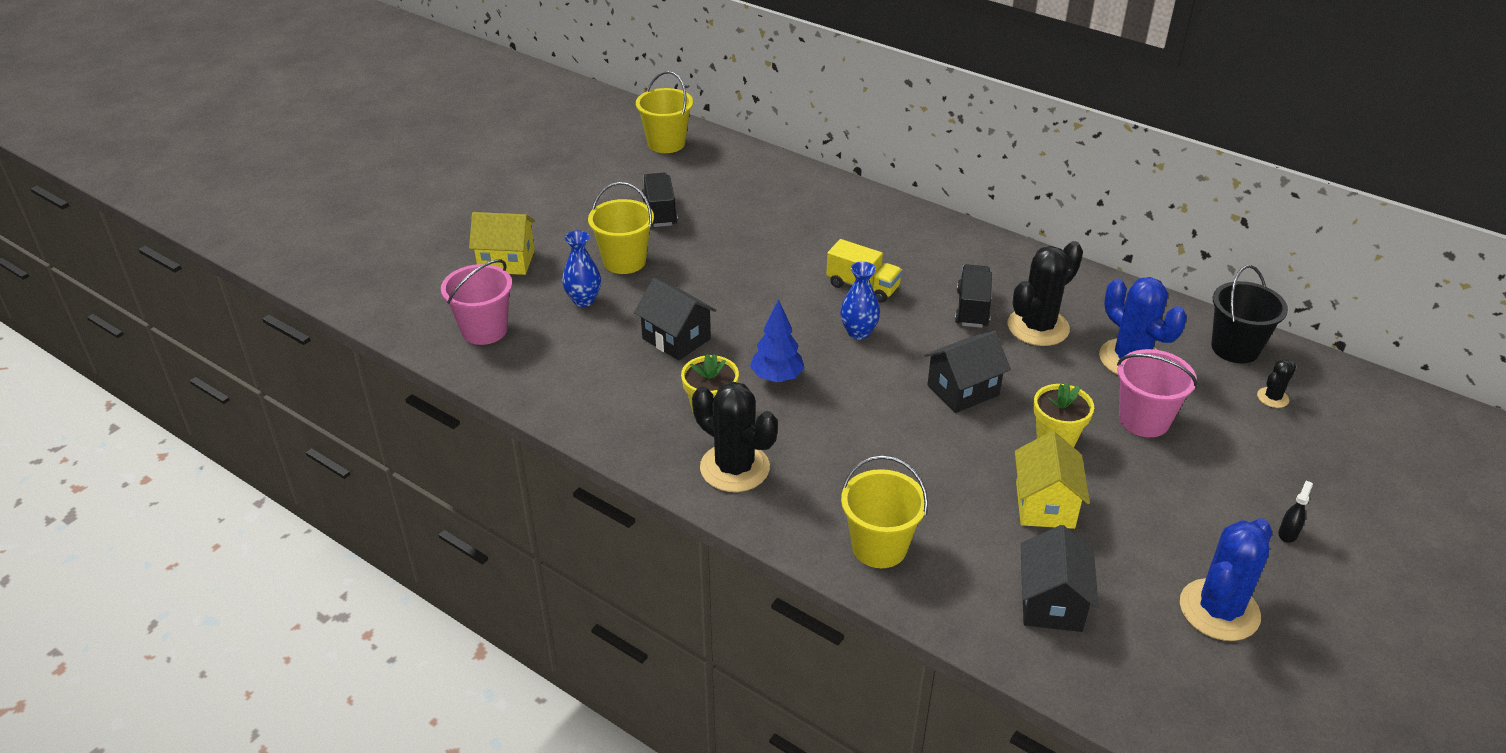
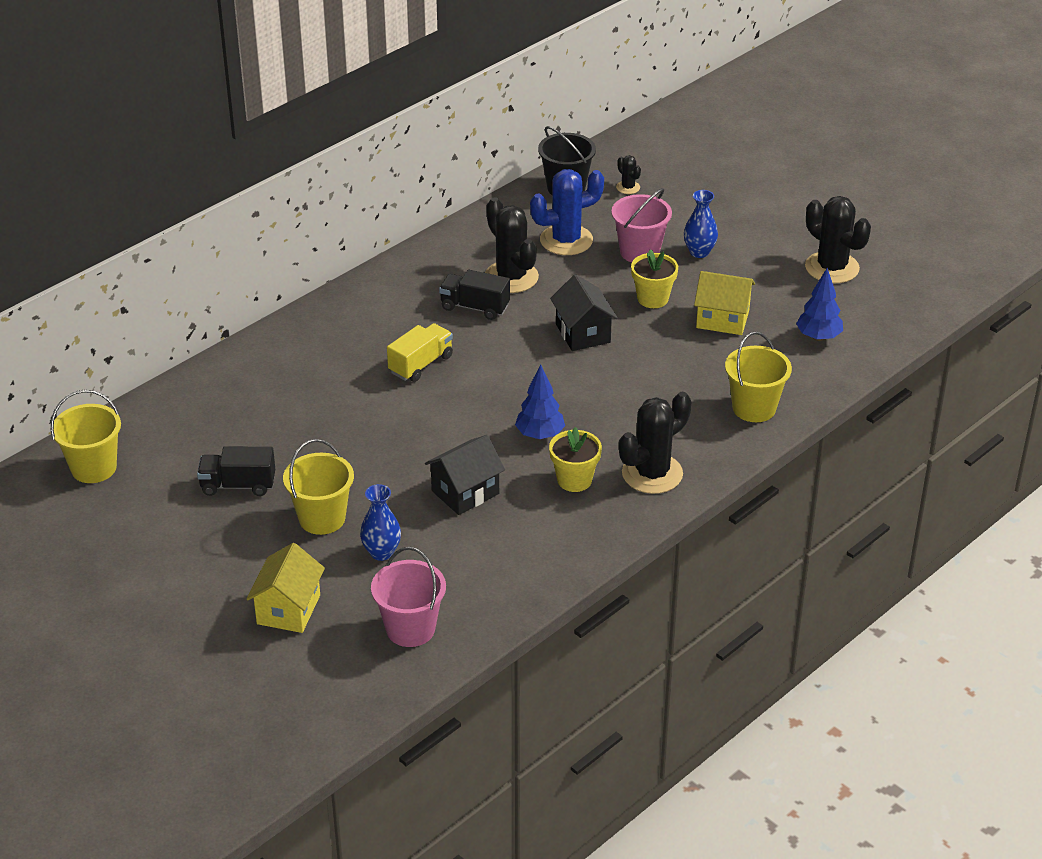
camera: 80 degrees left, 0 degrees up
blue vase [840,261,880,340] -> blue vase moved to [684,190,718,258]
black house [1021,525,1099,632] -> blue tree [796,268,843,341]
blue cactus [1180,518,1272,641] -> black cactus [805,196,871,283]
black spray bottle [1278,481,1313,543] -> none

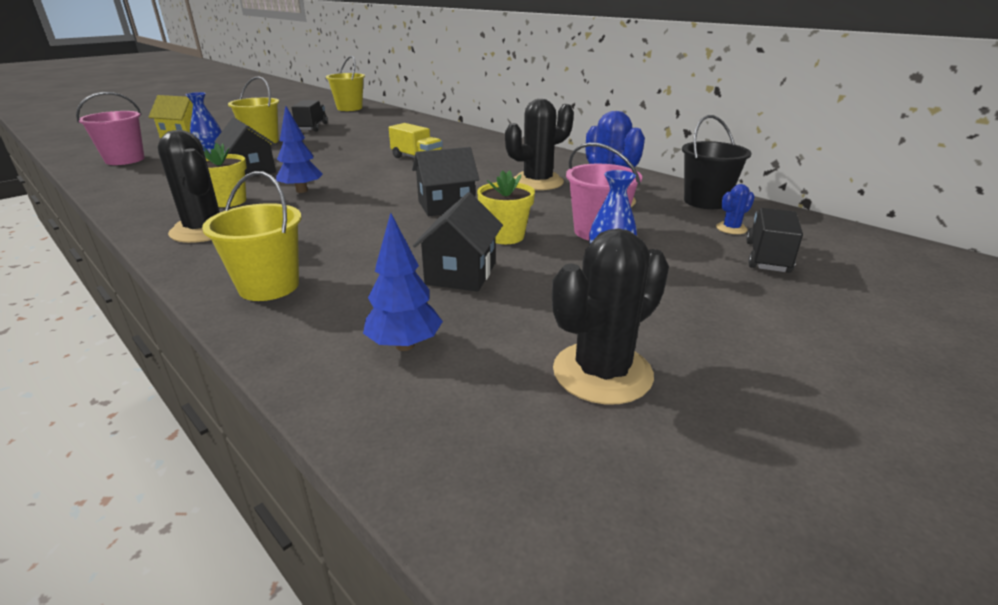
camera: 90 degrees right, 10 degrees down
black truck [439,270,510,320] -> black truck moved to [746,208,803,273]
black cactus [616,155,641,194] -> blue cactus [716,184,755,234]
yellow house [694,271,755,335] -> black house [413,192,503,292]

